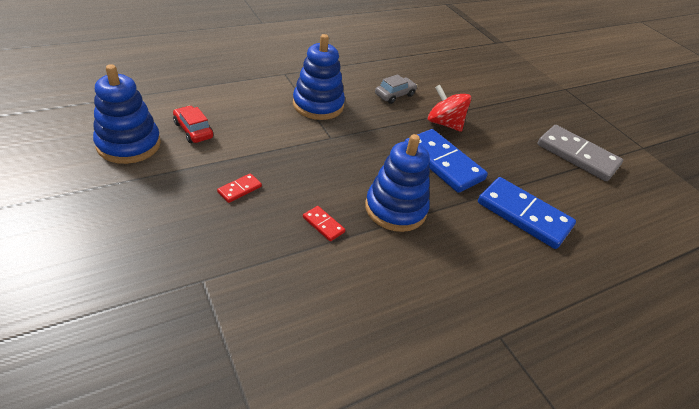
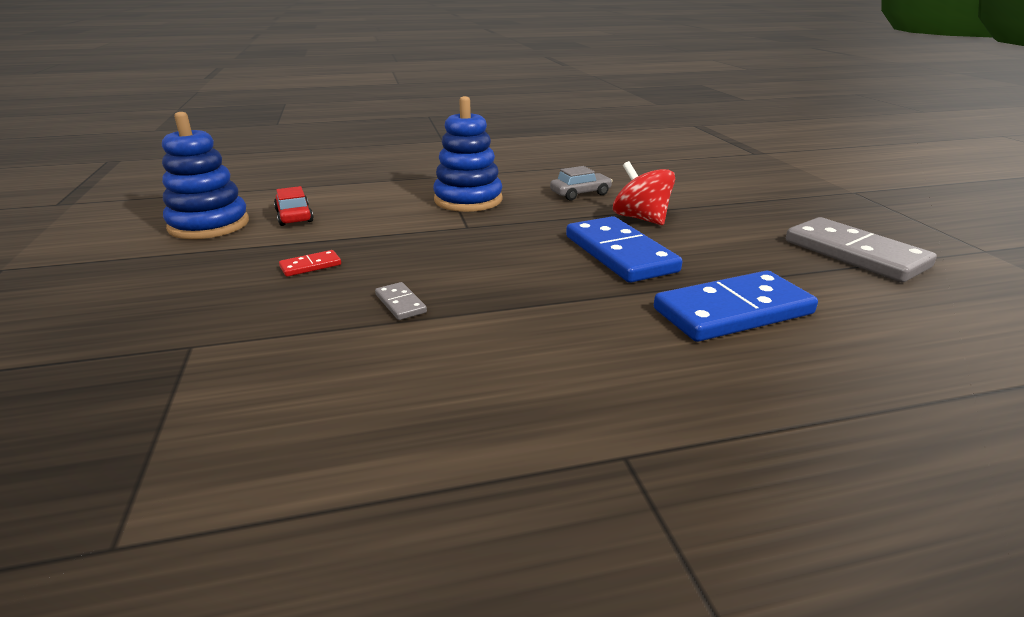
camera: 20 degrees right, 15 degrees down
red domino [303,206,345,241] -> grey domino [375,282,427,320]
blue stacking toy [365,134,430,232] -> none
blue domino [478,177,576,249] -> blue domino turned 75 degrees counterclockwise [654,270,818,342]

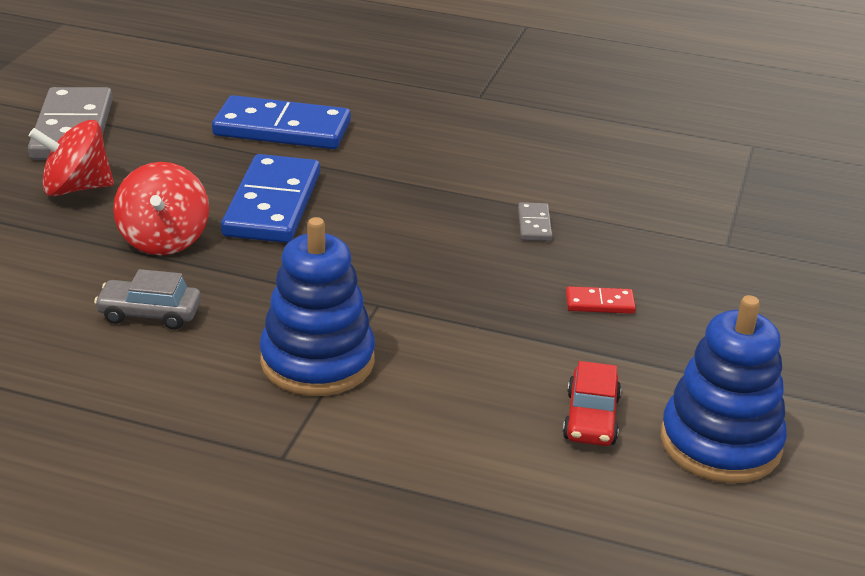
camera: 150 degrees left, 5 degrees up
none -> red spinning top [29,120,114,196]

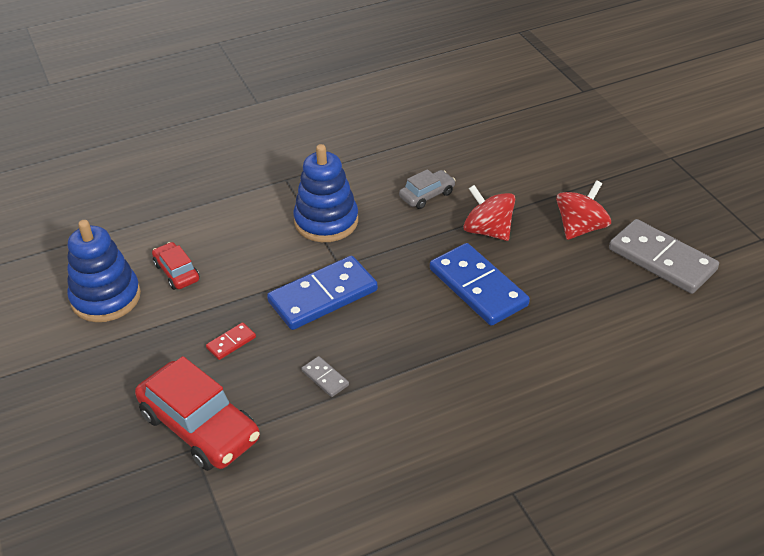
camera: 140 degrees right, 10 degrees up
blue domino [212,95,351,149] -> blue domino moved to [267,256,378,330]
none -> red car [135,356,260,471]

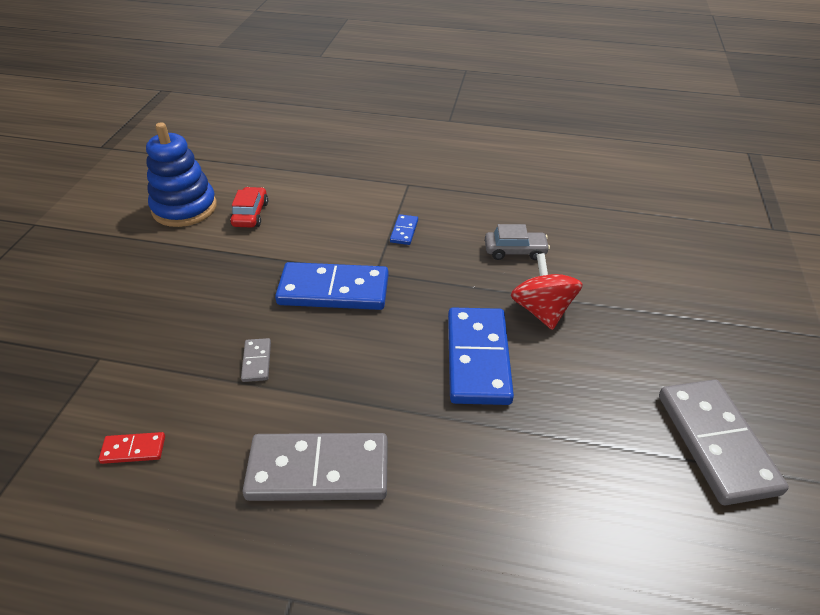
camera: 35 degrees right, 0 degrees up
red car [135,356,260,471] -> none
red domino [206,322,256,360] -> red domino moved to [99,432,165,464]
blue stacking toy [293,144,358,242] -> blue domino [390,214,418,245]
red spinning top [556,180,611,240] -> none
none -> grey domino [243,433,388,501]

